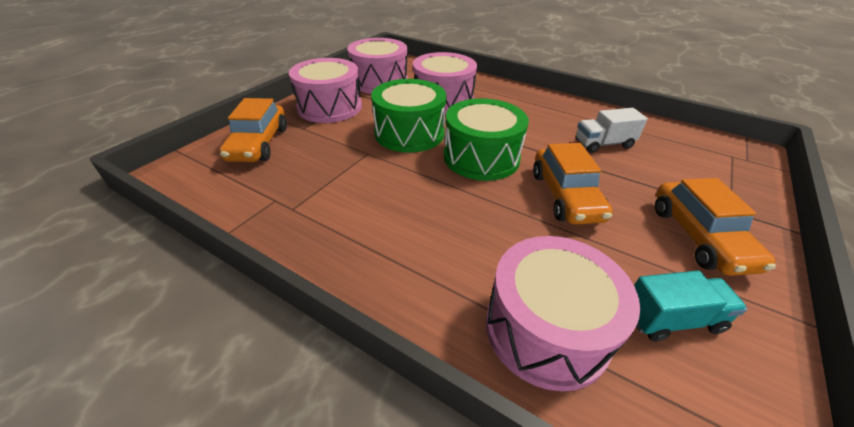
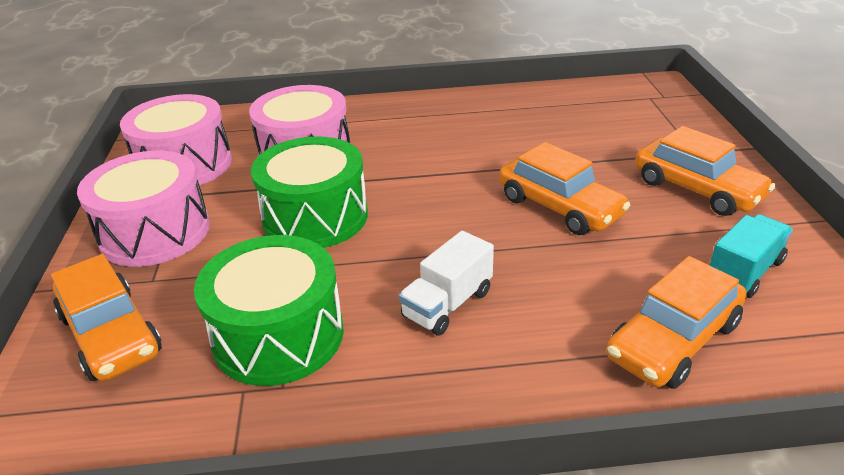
camera: 35 degrees left, 5 degrees down
green drum [444,98,529,181] -> green drum moved to [194,235,344,386]
pink drum [486,236,640,392] -> orange car [607,256,747,389]
white truck [575,108,648,153] -> white truck moved to [399,231,494,336]

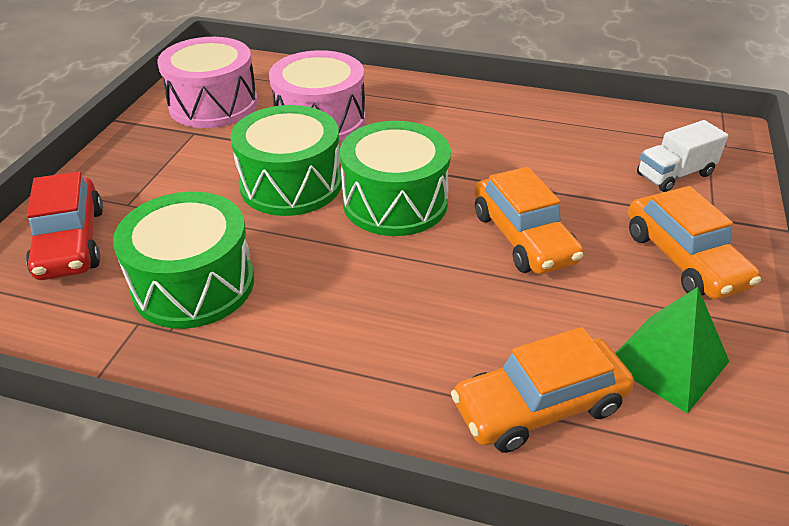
camera: 20 degrees right, 5 degrees up
orange car [51,254,162,381] -> red car [26,171,103,280]
pink drum [77,151,210,267] -> none
white truck [399,231,494,336] -> white truck moved to [637,120,728,192]
turquoise truck [710,214,793,298] -> green pyramid [615,287,730,414]
none -> green drum [340,121,451,236]

